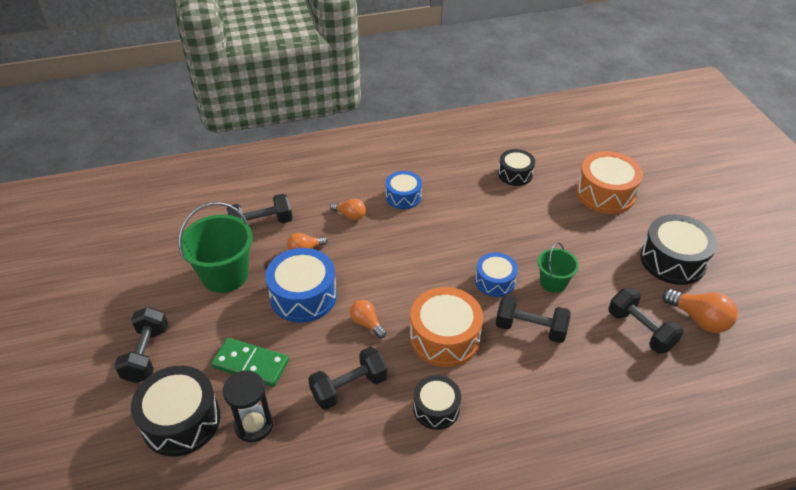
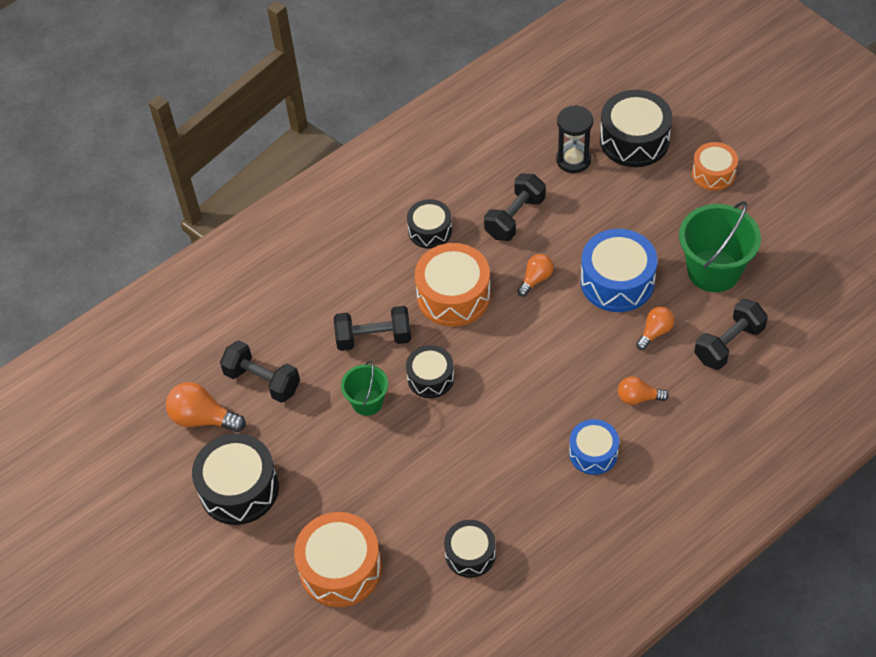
camera: 160 degrees right, 10 degrees up
black dumbbell [114,307,168,383] -> orange drum [692,142,738,190]
green domino [211,338,289,387] -> none
orange light bulb [350,300,386,338] -> orange light bulb turned 75 degrees counterclockwise [517,254,554,297]
blue drum [475,252,518,297] -> black drum [406,345,454,398]

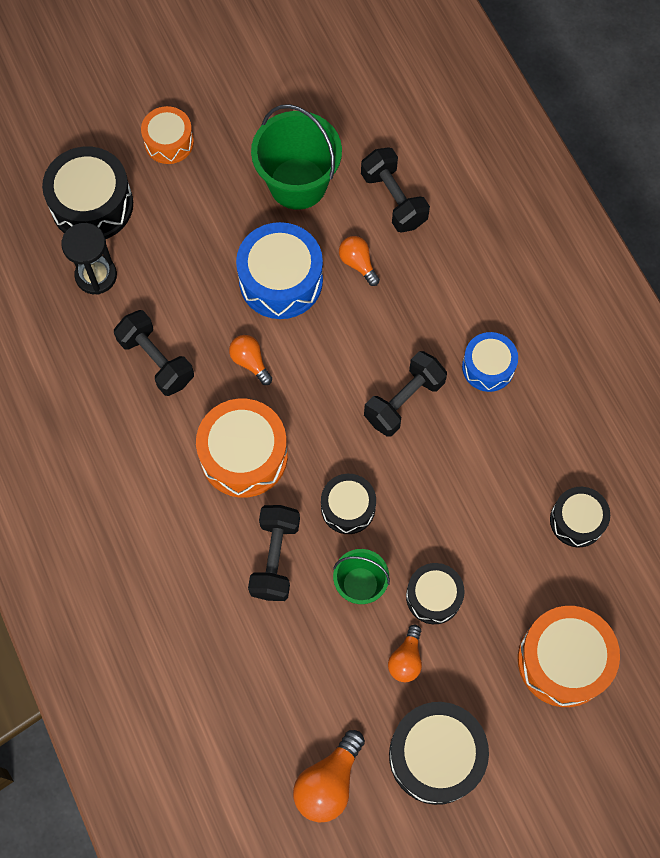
camera: 80 degrees left, 15 degrees up
black dumbbell [220,341,300,403] -> black dumbbell moved to [364,351,447,437]
black drum [407,199,452,249] -> black drum moved to [406,563,465,624]
orange light bulb [618,376,669,405] -> orange light bulb moved to [388,625,422,682]

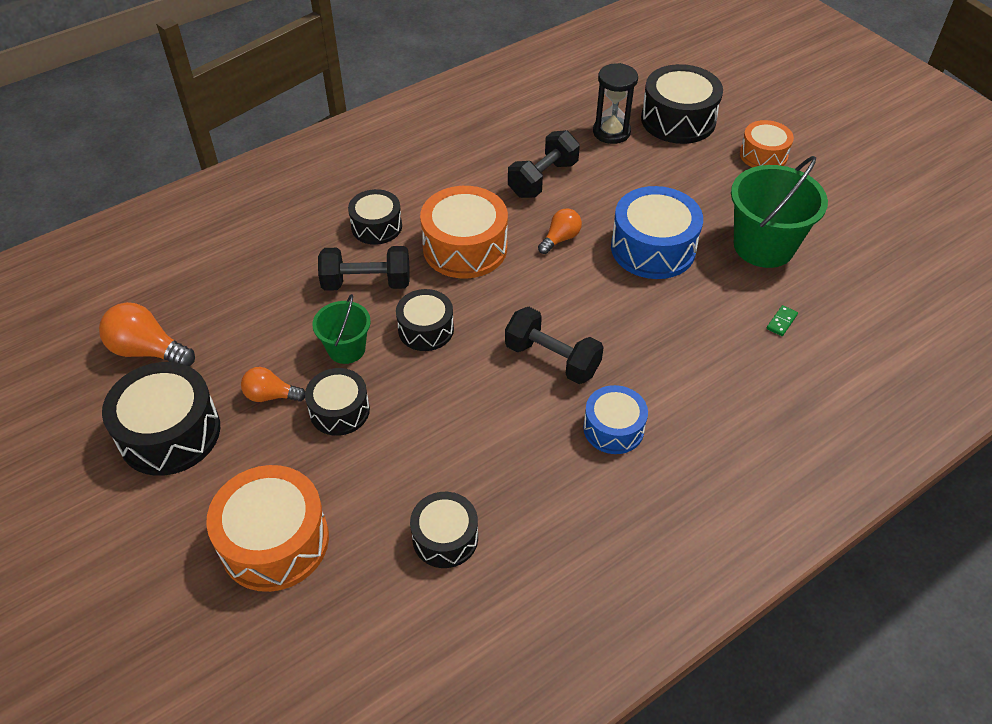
camera: 80 degrees right, 20 degrees down
orange light bulb [339,236,380,286] -> none
black dumbbell [361,147,430,233] -> green domino [767,305,798,336]
none -> black drum [348,189,402,245]

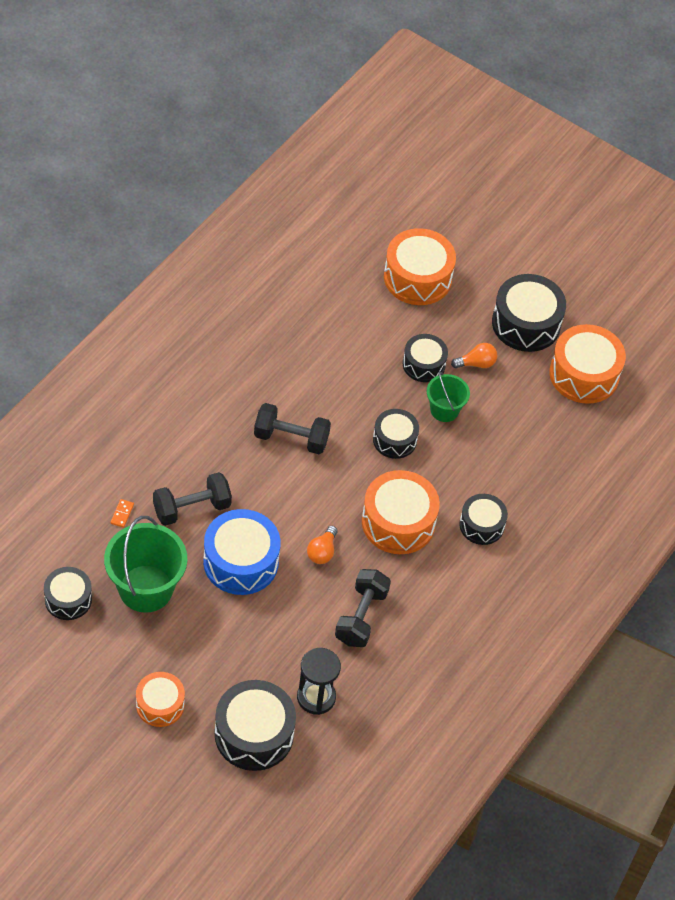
camera: 155 degrees right, 5 degrees up
orange light bulb [99,302,195,366] -> orange drum [549,324,626,404]
black dumbbell [318,246,410,291] -> black dumbbell moved to [153,472,232,526]
black drum [410,492,478,568] -> black drum moved to [44,567,92,620]
blue drum [583,385,648,454] -> none
green domino [767,305,798,336] -> orange domino [110,499,134,528]

